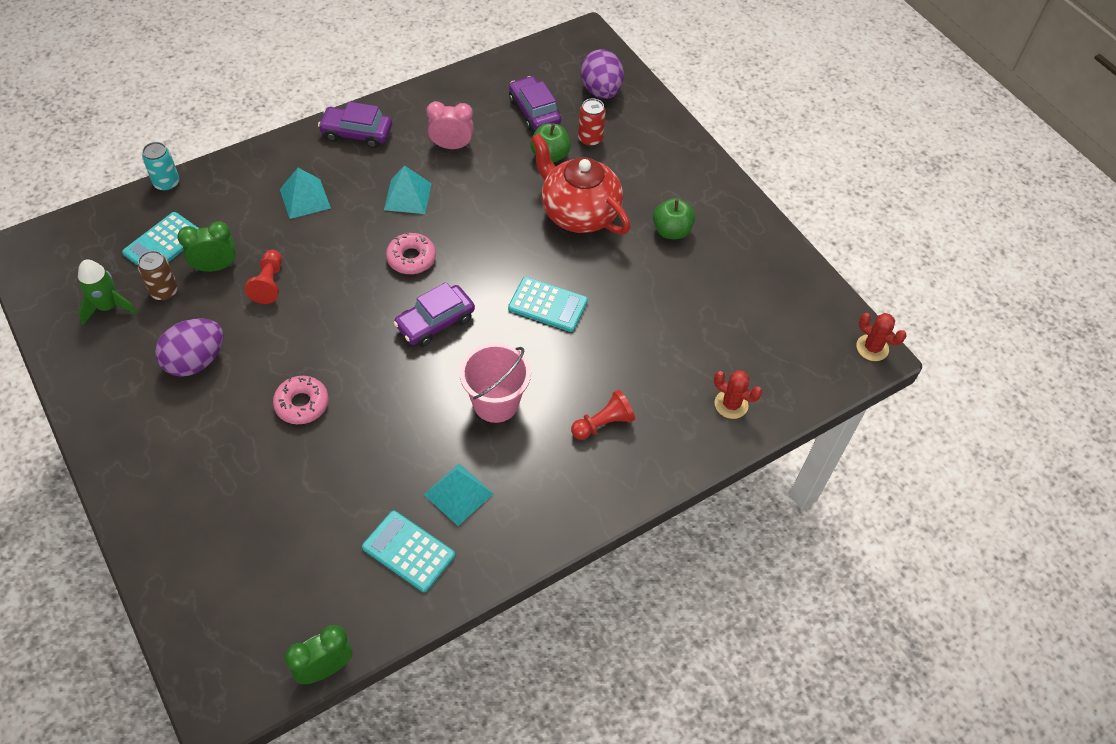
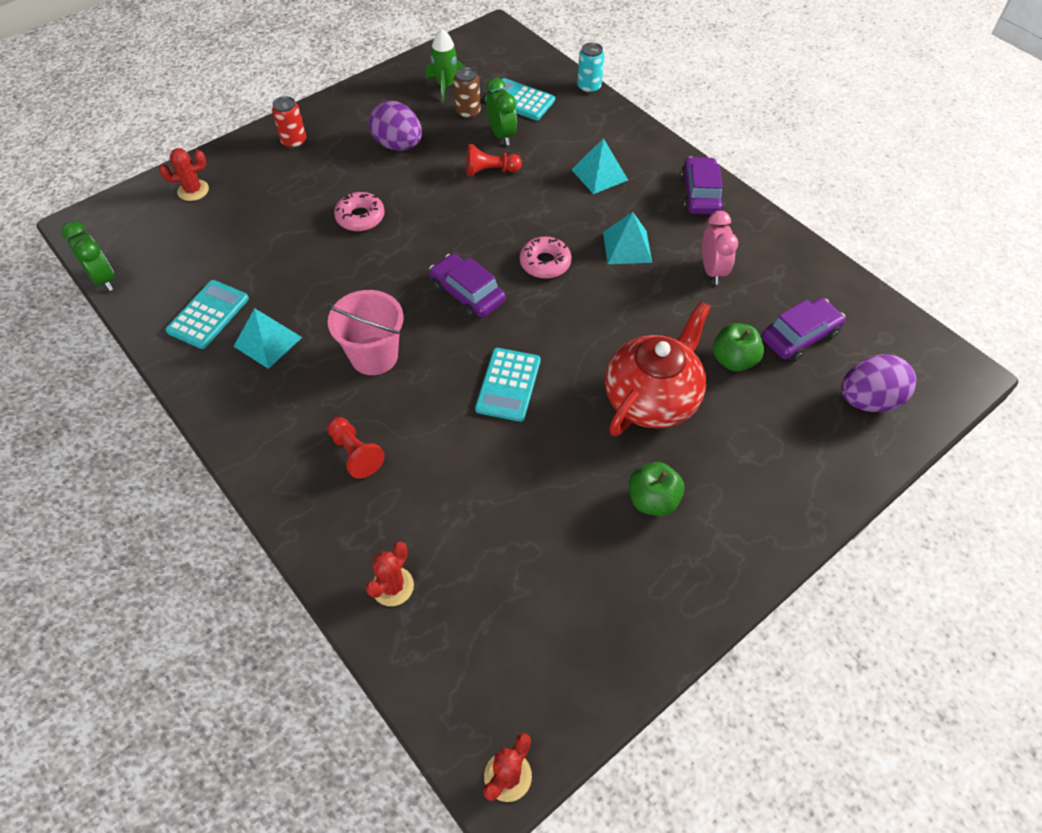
camera: 85 degrees right, 0 degrees up
red can [578,98,606,146] -> red can moved to [272,96,306,149]
none -> red cactus [159,148,209,201]

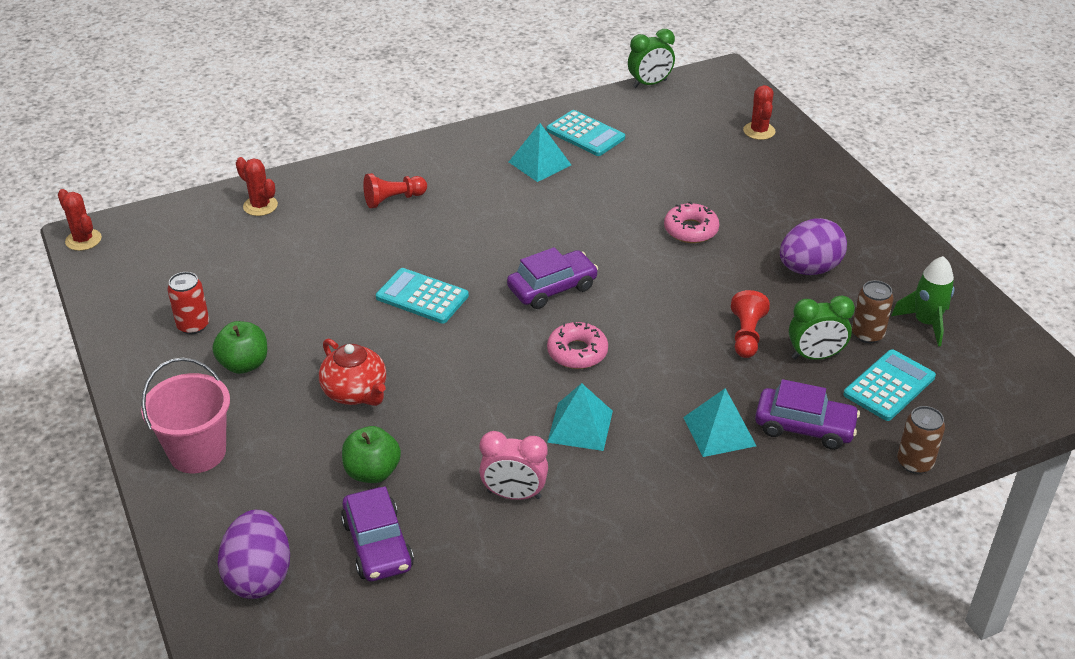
camera: 105 degrees right, 15 degrees down
red can [272,96,306,149] -> red can moved to [167,272,209,334]
pink bucket [327,290,404,375] -> pink bucket moved to [141,358,230,473]
turquoise can [577,42,604,94] -> brown can [897,406,945,474]
red teapot [605,302,710,436] -> red teapot [319,339,386,406], size x0.63
purple car [680,157,724,215] -> purple car moved to [755,379,860,450]

